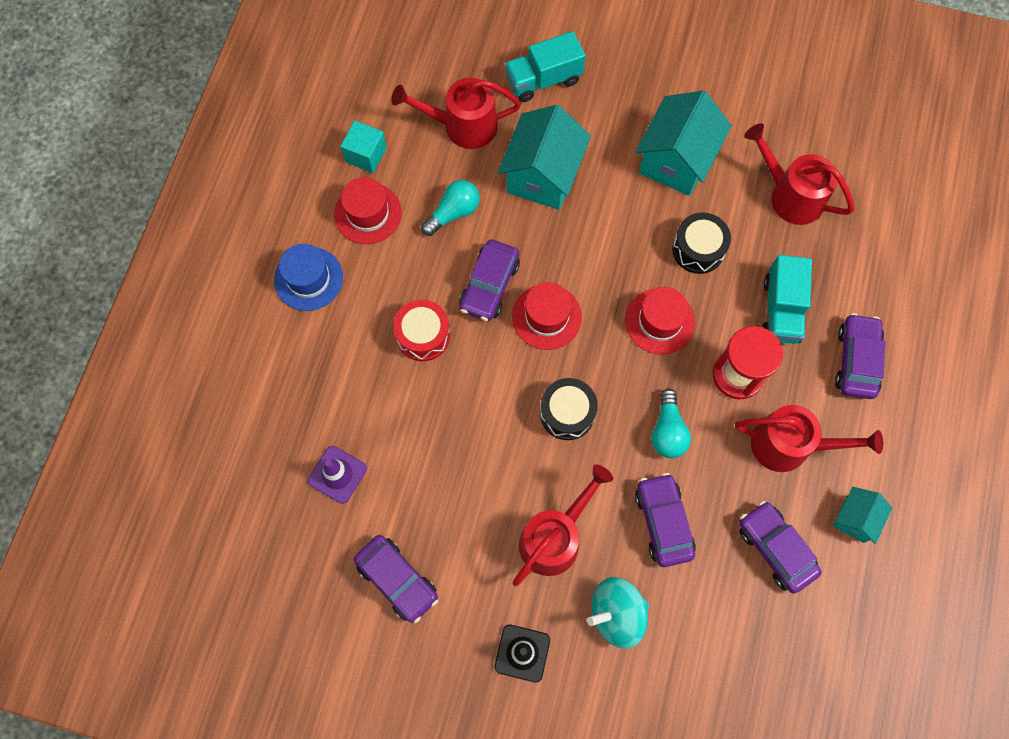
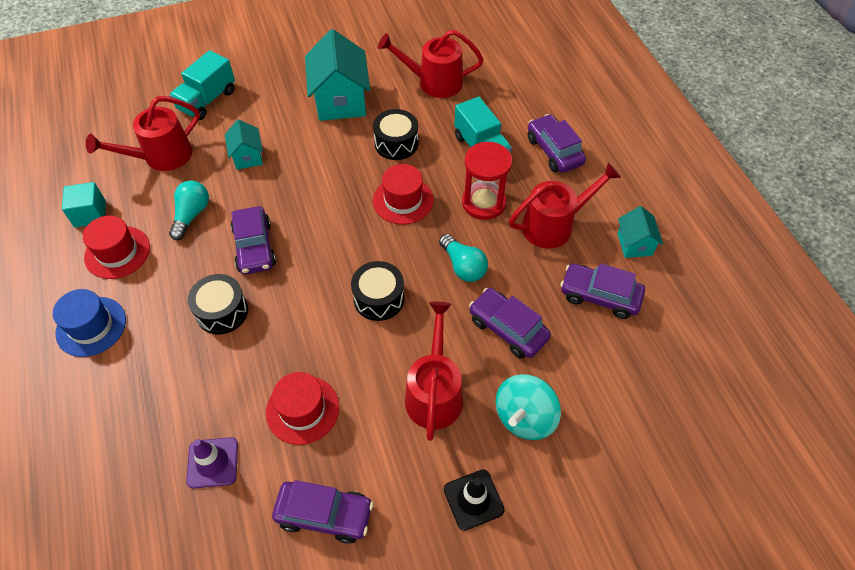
camera: 35 degrees left, 15 degrees down
red drum [393,299,450,361] -> black drum [188,274,248,334]
turquoise house [498,105,591,210] -> turquoise house [225,119,263,170], size x0.53
red hat [512,282,582,350] -> red hat moved to [266,372,339,445]

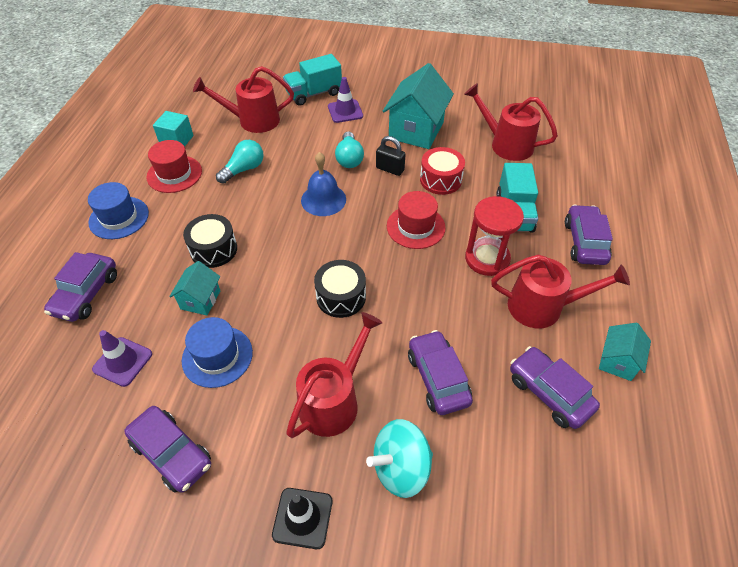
camera: 30 degrees right, 5 degrees down
turquoise house [225,119,263,170] -> turquoise house moved to [169,261,220,315]
purple car [231,206,276,275] -> purple car moved to [44,252,117,322]
red hat [266,372,339,445] -> blue hat [182,317,253,388]
black drum [373,109,418,160] -> red drum [420,147,465,195]
turquoise light bulb [439,234,488,282] -> turquoise light bulb moved to [335,132,364,168]
none -> blue bell [301,152,346,216]
none -> purple traffic cone [328,77,363,123]
none -> black padlock [376,136,406,176]

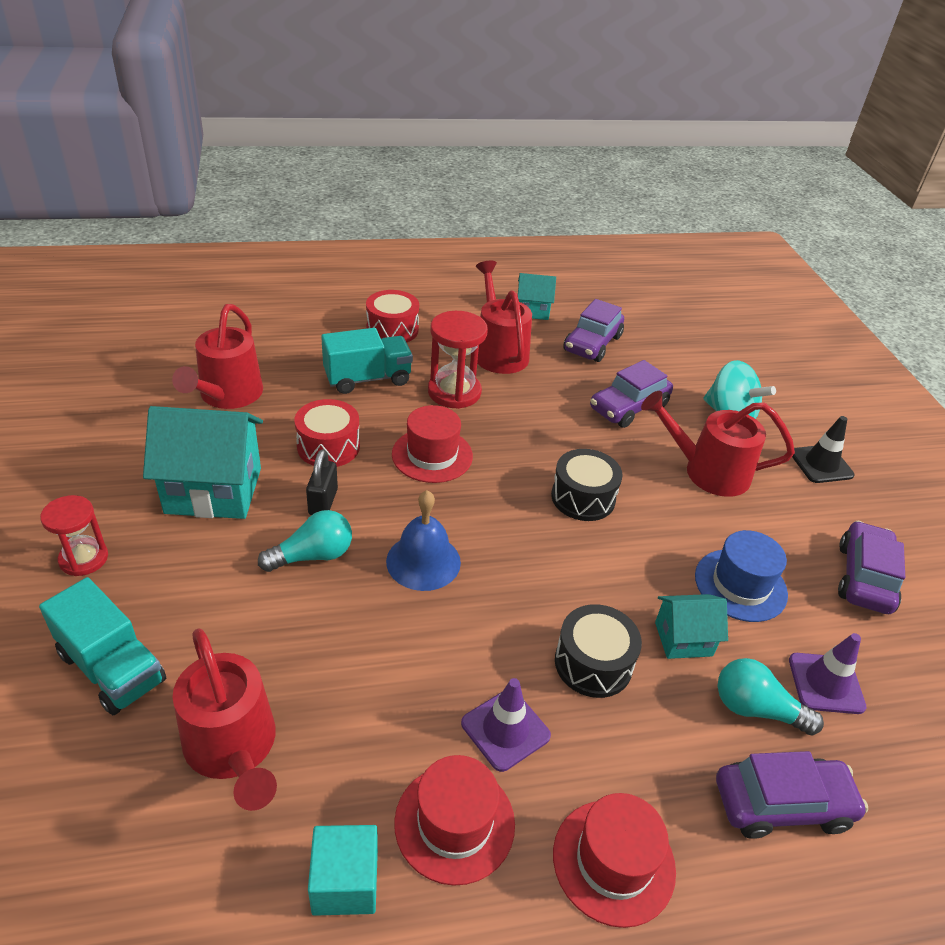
camera: 115 degrees left, 10 degrees down
blue hat [88,182,149,239] -> red hat [553,793,676,928]
turquoise light bulb [216,140,264,184] -> turquoise light bulb moved to [718,658,824,736]
purple traffic cone [328,77,363,123] -> purple traffic cone moved to [461,678,551,772]
purple car [565,205,613,265] -> red drum [366,290,419,342]
none -> red hourglass [40,495,108,576]

